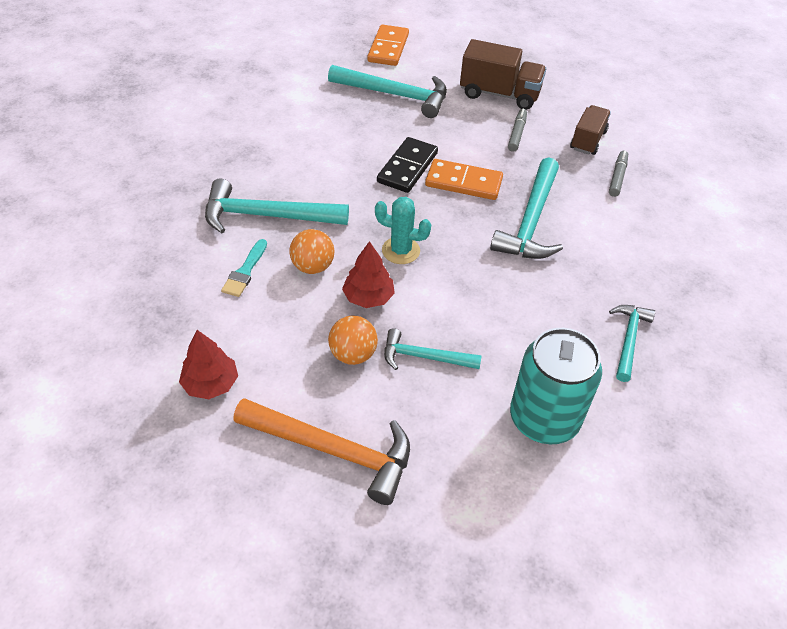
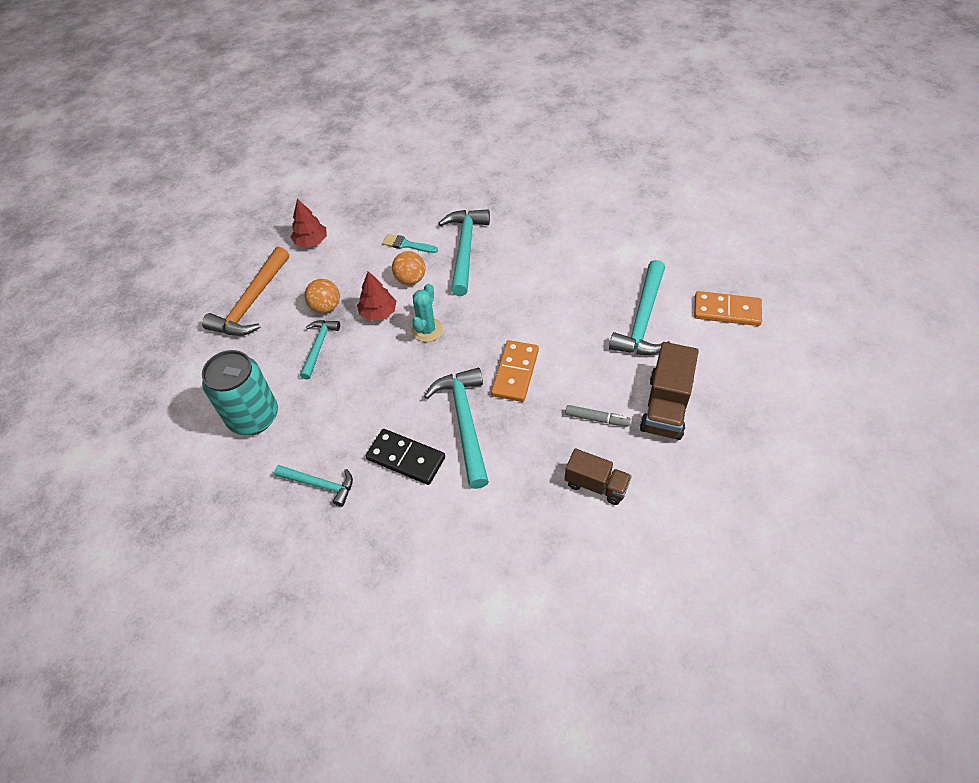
camera: 95 degrees right, 5 degrees up
black domino [377,137,438,193] -> black domino moved to [366,429,445,485]
turquoise hammer [490,157,563,259] -> turquoise hammer turned 60 degrees clockwise [424,368,489,489]
grey marker [609,151,628,197] -> none

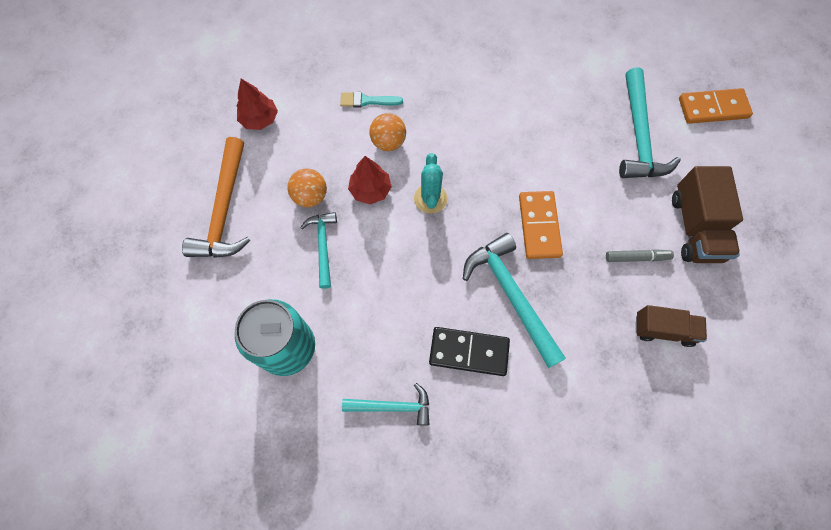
camera: 20 degrees left, 15 degrees up
turquoise hammer [438,209,490,296] -> none

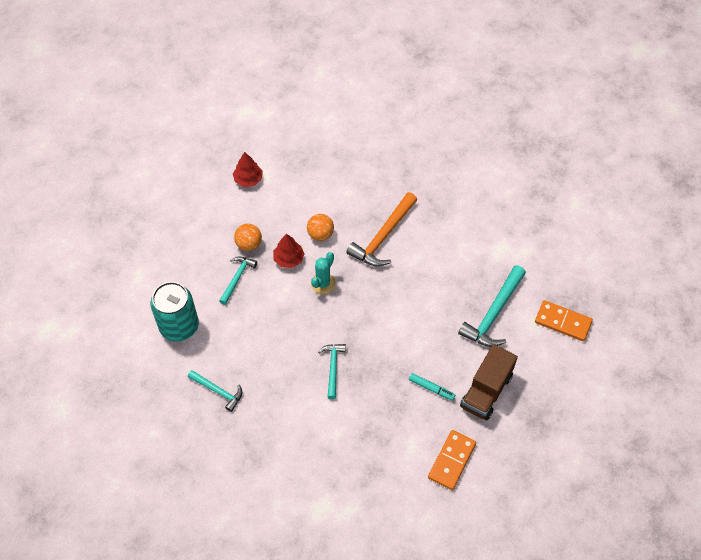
camera: 30 degrees right, 10 degrees down
orange hammer [182,137,250,258] -> orange hammer moved to [346,192,417,267]
turquoise brush [340,92,403,108] -> none
black domino [429,327,510,376] -> none
turquoise hammer [463,233,566,368] -> turquoise hammer [318,344,346,399], size x0.59
orange domino [519,191,563,259] -> orange domino moved to [428,430,476,490]
grey marker [606,249,674,262] -> turquoise marker [409,373,455,401]
brown truck [636,305,707,347] -> none

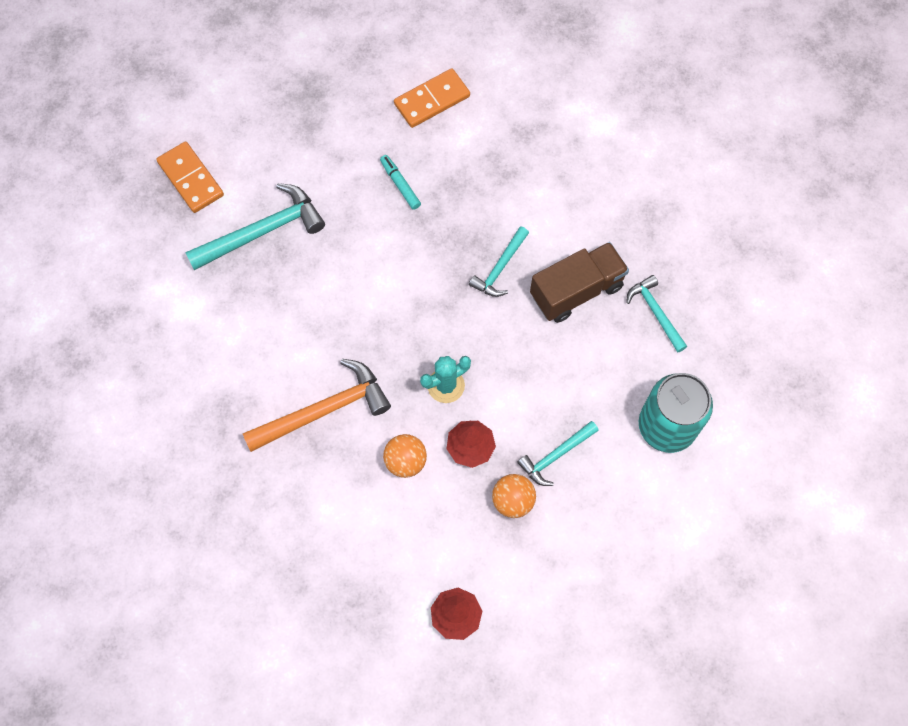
camera: 150 degrees left, 10 degrees up
brown truck [460,344,518,420] -> brown truck moved to [530,242,629,323]

